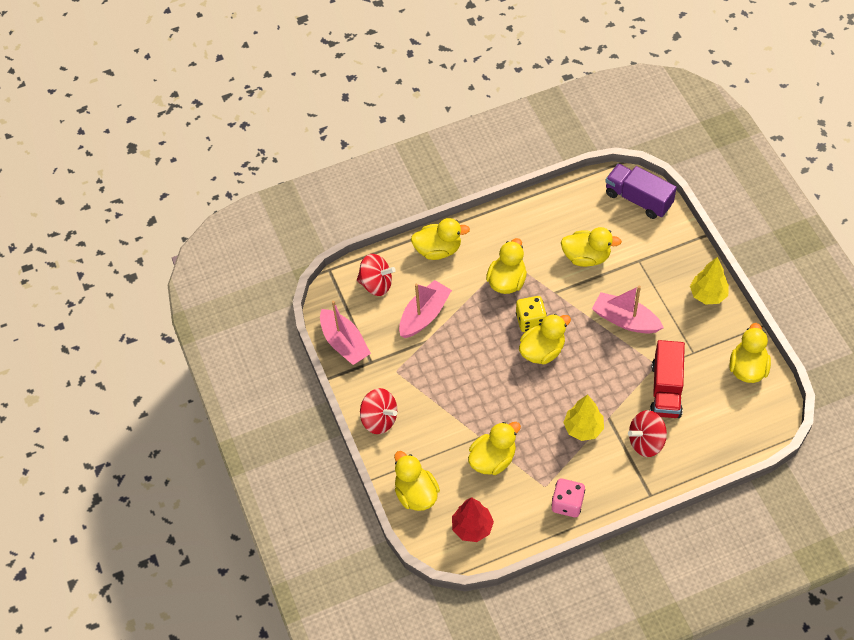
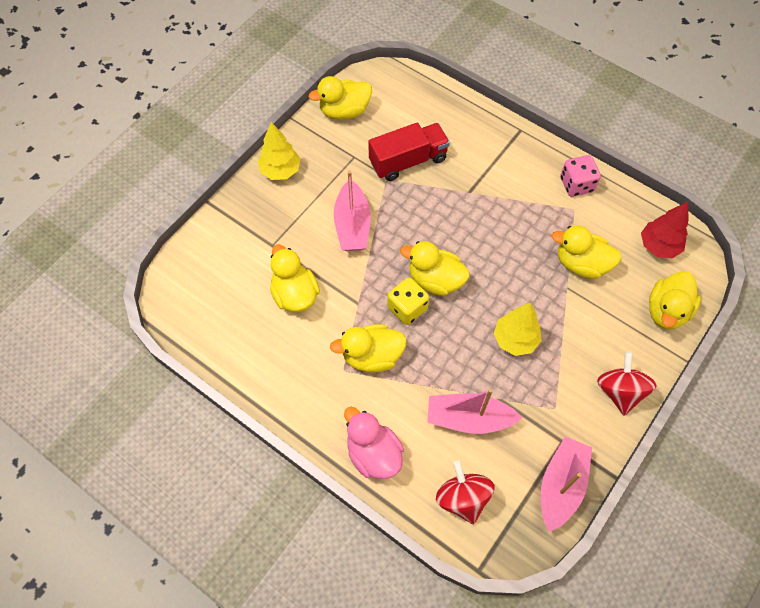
camera: 125 degrees left, 5 degrees up
yellow duck [411,218,470,260] -> pink duck [344,407,404,479]
yellow tree [563,394,604,441] -> yellow tree moved to [494,303,542,356]
purple truck [605,164,677,219] -> none
red spinning top [628,410,667,457] -> none

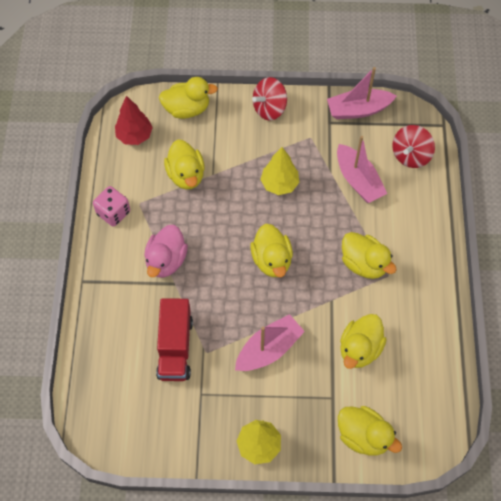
camera: 125 degrees left, 0 degrees up
yellow duck [309,76,372,120] -> yellow duck moved to [338,406,402,455]
pink duck [344,407,404,479] -> pink duck moved to [144,225,188,278]
red truck [368,122,450,181] -> red truck turned 120 degrees counterclockwise [156,298,193,381]
yellow dice [387,277,429,325] -> none

